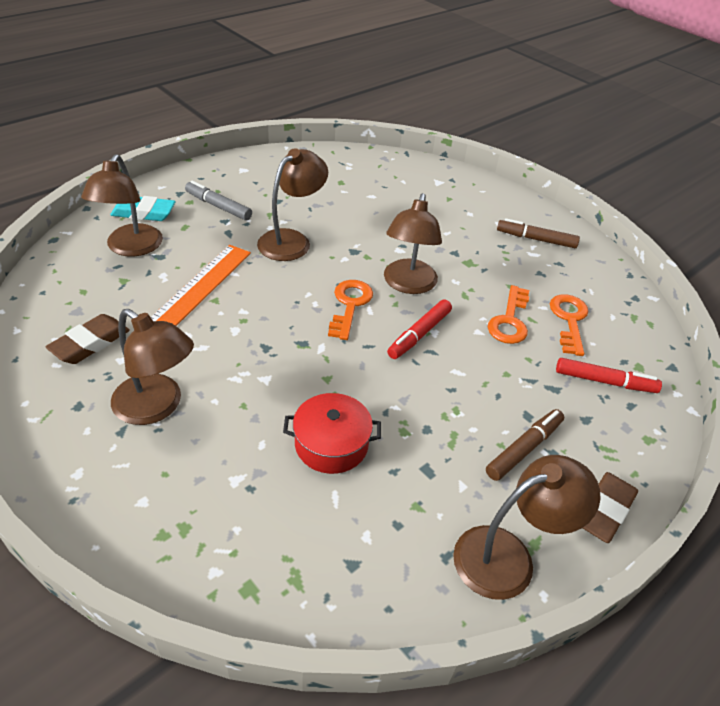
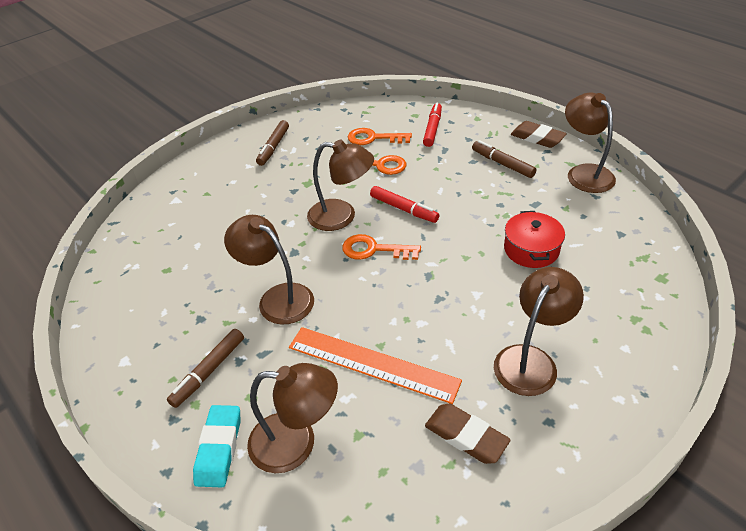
camera: 85 degrees left, 0 degrees up
grey marker [185,181,252,221] -> brown marker [167,329,244,408]

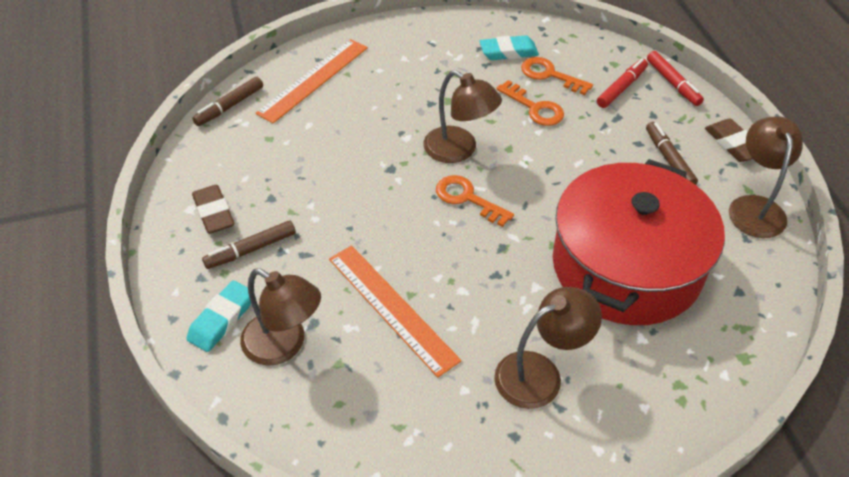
camera: 25 degrees right, 5 degrees up
brown lamp [224,215,314,325] -> none
brown marker [256,120,289,166] -> brown marker moved to [192,77,263,126]
red marker [370,186,439,223] -> red marker moved to [647,51,704,106]
brown eraser [425,403,510,464] -> brown eraser moved to [192,185,234,234]
red pot [504,211,565,268] -> red pot [553,159,725,325], size x2.38
none -> orange ruler [256,39,368,123]
none -> turquoise eraser [480,35,539,60]

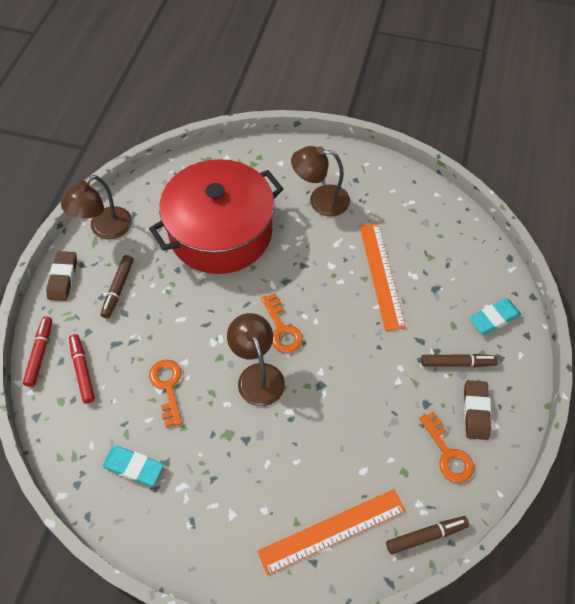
camera: 150 degrees left, 10 degrees up
brown lamp [240,268,321,366] -> none
orange key [521,57,593,95] -> orange key moved to [419,411,474,483]
red marker [597,58,648,108] -> red marker turned 90 degrees clockwise [69,334,95,404]

